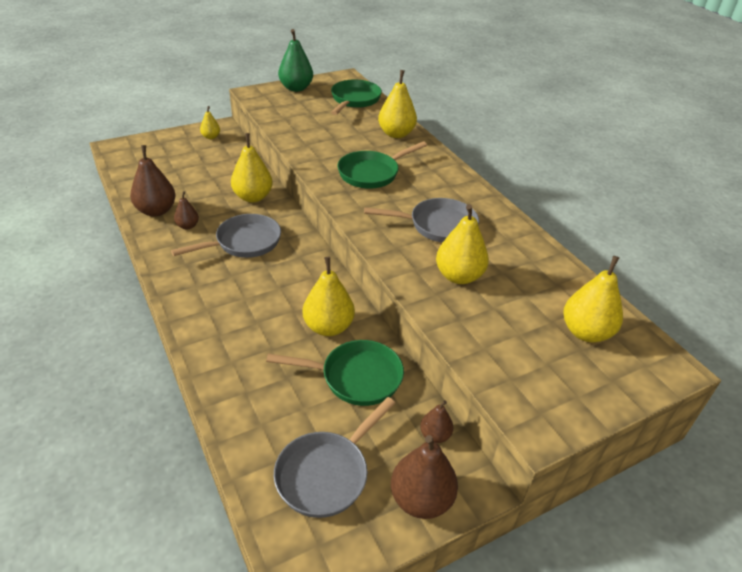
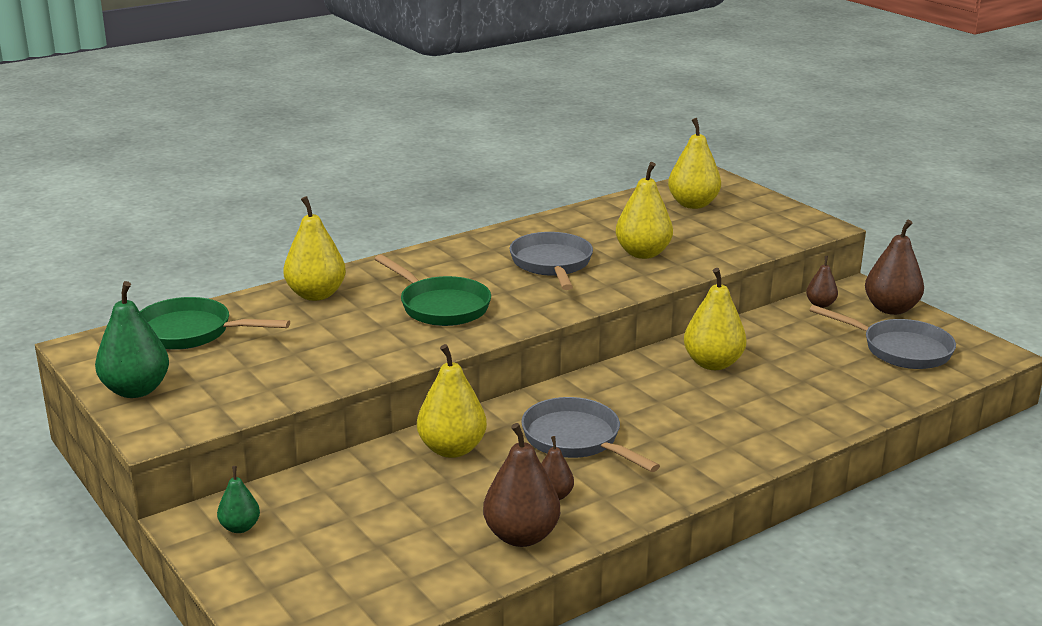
camera: 95 degrees left, 15 degrees down
yellow pear [200,106,220,139] -> green pear [217,466,260,533]
green pan [266,340,404,406] -> none

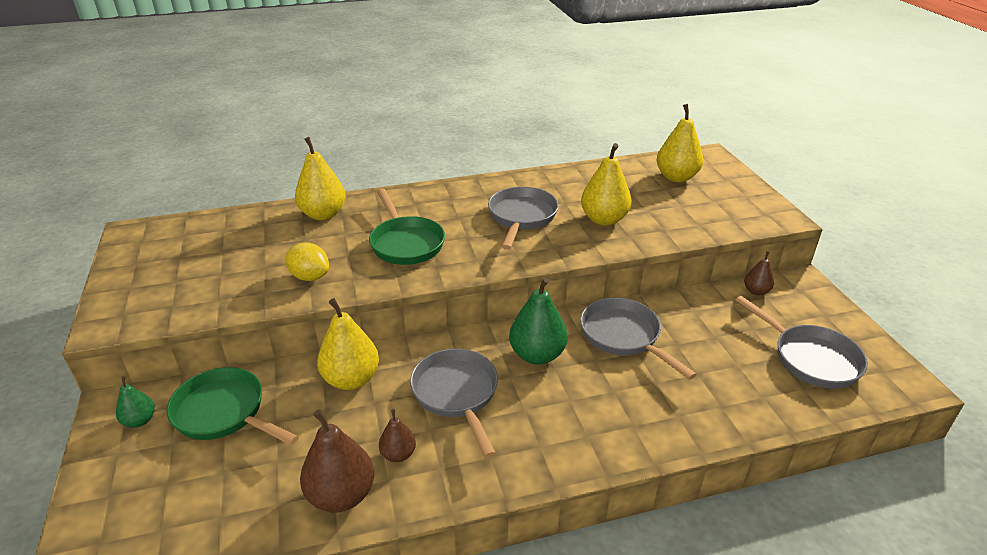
camera: 20 degrees right, 10 degrees up
green pear [95,281,169,398] -> green pear moved to [509,277,568,365]
green pan [140,297,290,350] -> green pan moved to [167,367,299,445]
yellow pear [684,268,747,370] -> grey pan [580,298,697,380]
brown pear [865,219,924,315] -> none
none -> yellow lemon [285,243,329,281]

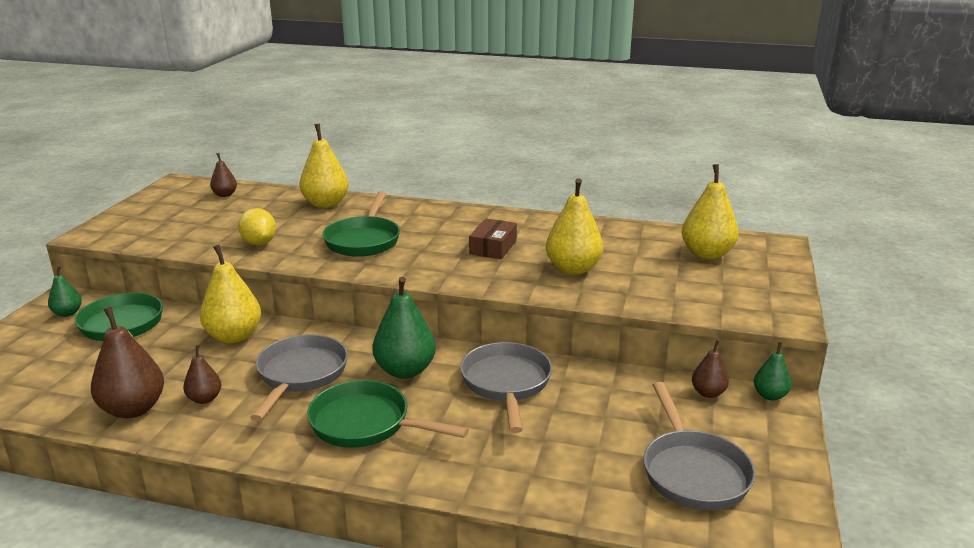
camera: 30 degrees right, 10 degrees down
grey pan [488,187,559,250] -> brown box [469,219,517,259]
none -> brown pear [210,153,237,197]
none -> green pan [307,380,469,448]
none -> green pear [754,342,791,400]

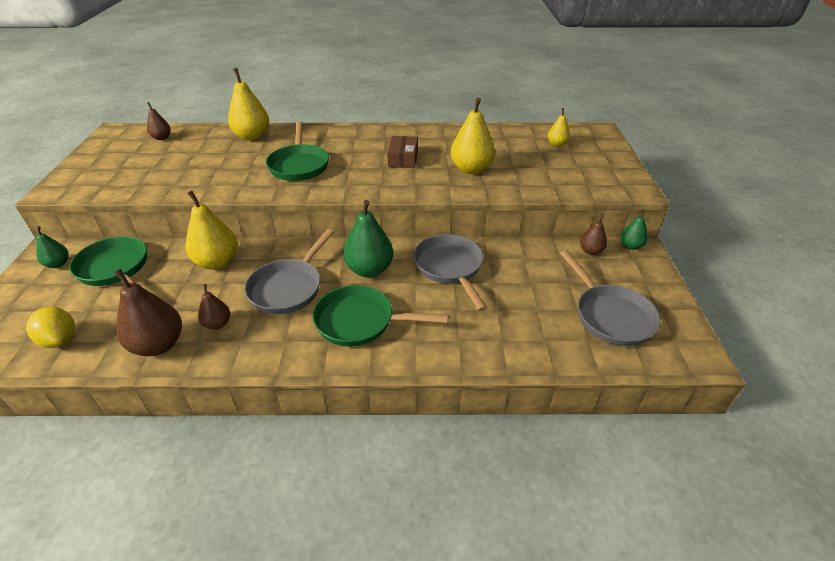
camera: 15 degrees left, 15 degrees up
yellow lemon [238,208,276,245] -> yellow lemon moved to [26,307,75,348]
grey pan [250,334,348,421] -> grey pan turned 150 degrees counterclockwise [244,229,334,314]
yellow pear [682,164,739,259] -> yellow pear [548,108,570,147], size x0.55

